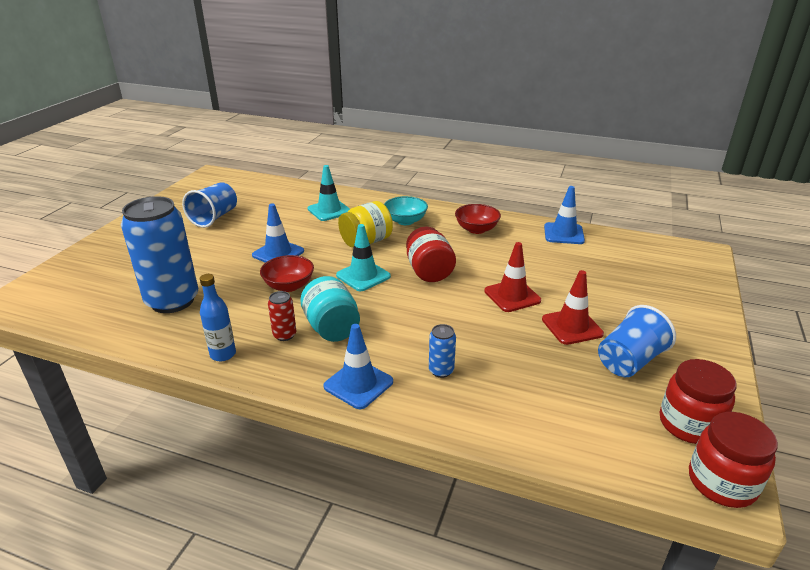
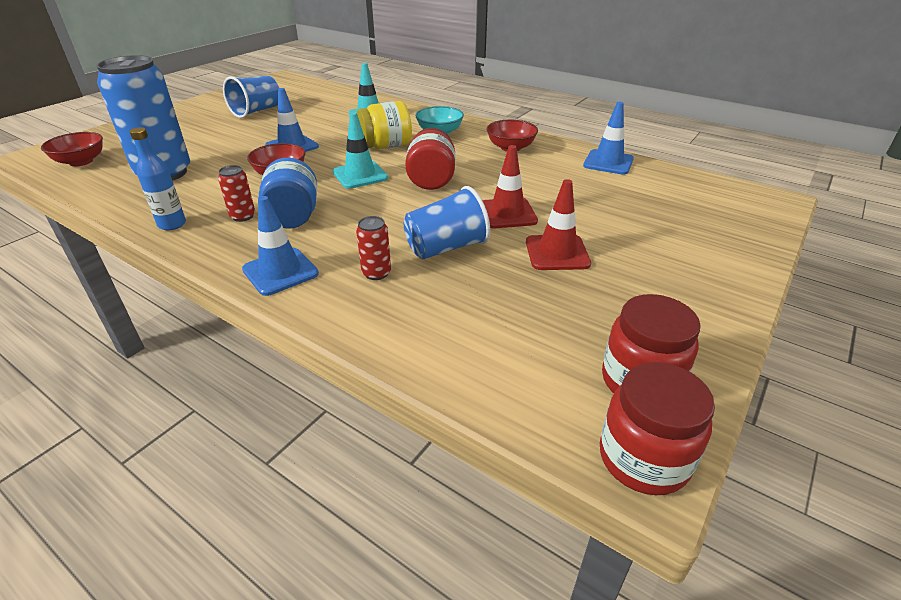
camera: 15 degrees right, 5 degrees up
turquoise jar [300,276,360,342] -> blue jar [259,158,317,229]
blue can [429,324,456,378] -> red can [356,216,391,280]
blue cup [598,305,676,377] -> blue cup moved to [403,186,490,259]
none -> red bowl [41,132,103,166]

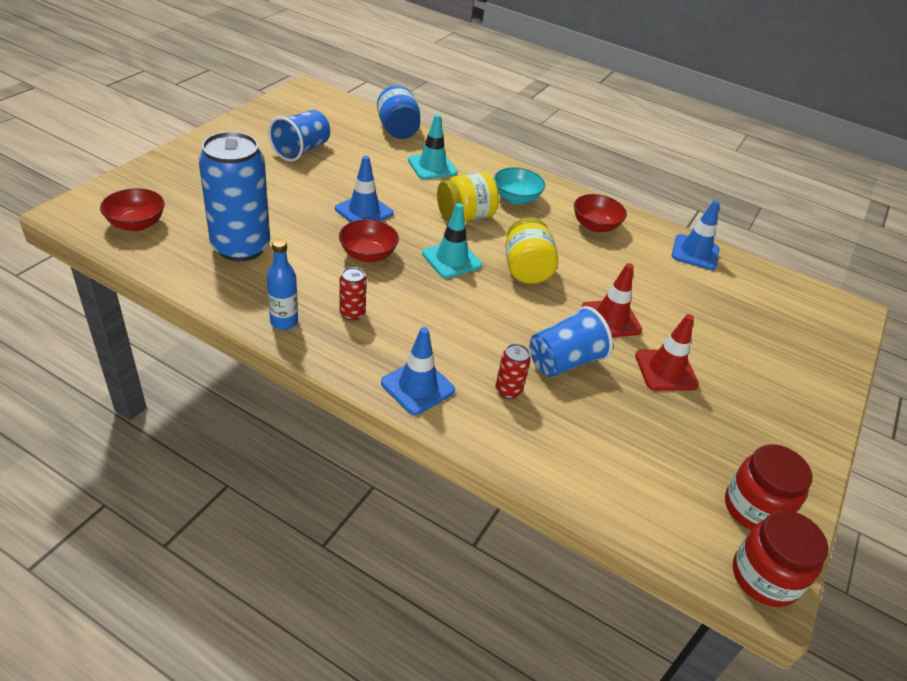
camera: 10 degrees left, 5 degrees up
blue jar [259,158,317,229] -> blue jar moved to [377,86,420,139]
red jar [405,128,455,190] -> yellow jar [505,217,558,284]

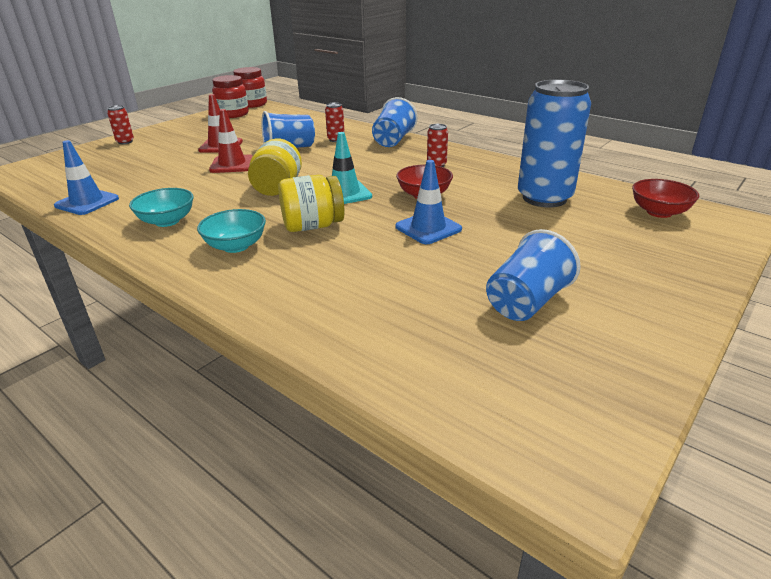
camera: 165 degrees left, 10 degrees down
blue bottle [267,238,298,330] -> none
blue jar [377,86,420,139] -> none
blue traffic cone [381,327,455,415] -> blue cup [372,97,417,147]
turquoise traffic cone [408,114,457,179] -> none
red bowl [574,194,627,232] -> turquoise bowl [129,188,193,227]
none -> red can [107,105,134,144]

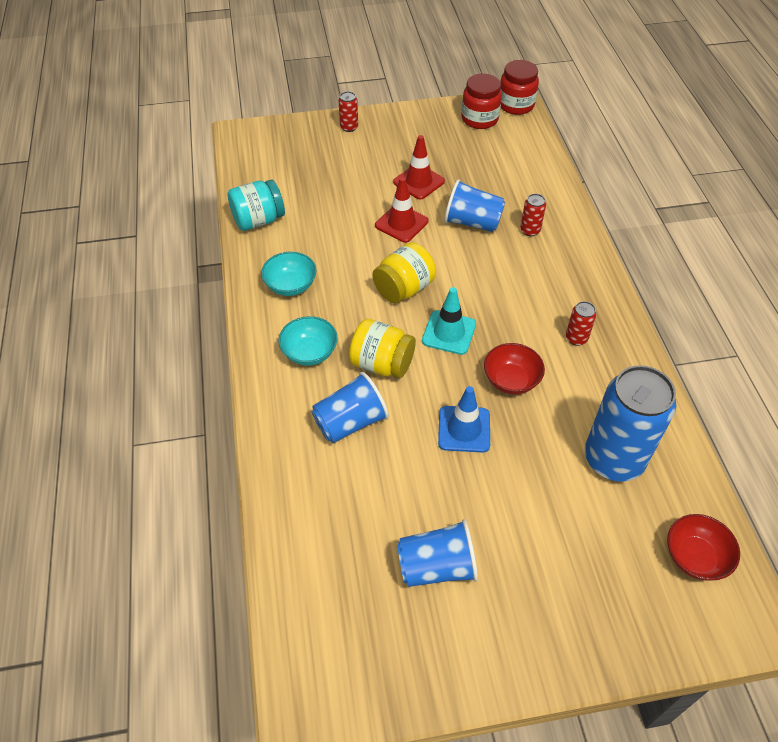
camera: 40 degrees right, 20 degrees up
blue traffic cone [54,140,119,215] -> turquoise jar [227,179,285,231]
blue cup [372,97,417,147] -> blue cup moved to [311,372,389,443]

